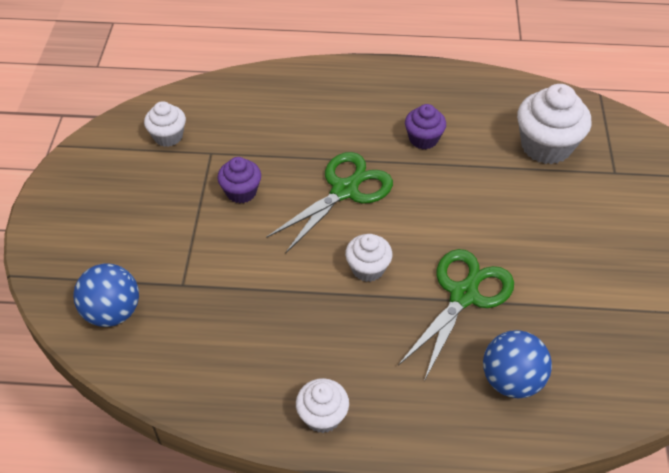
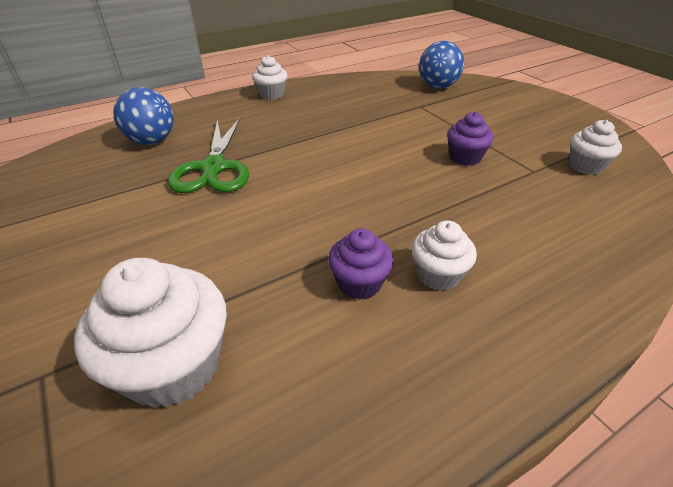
camera: 145 degrees right, 10 degrees down
green scissors [266,152,393,254] -> none
white cupcake [345,234,392,282] -> white cupcake moved to [412,220,477,291]

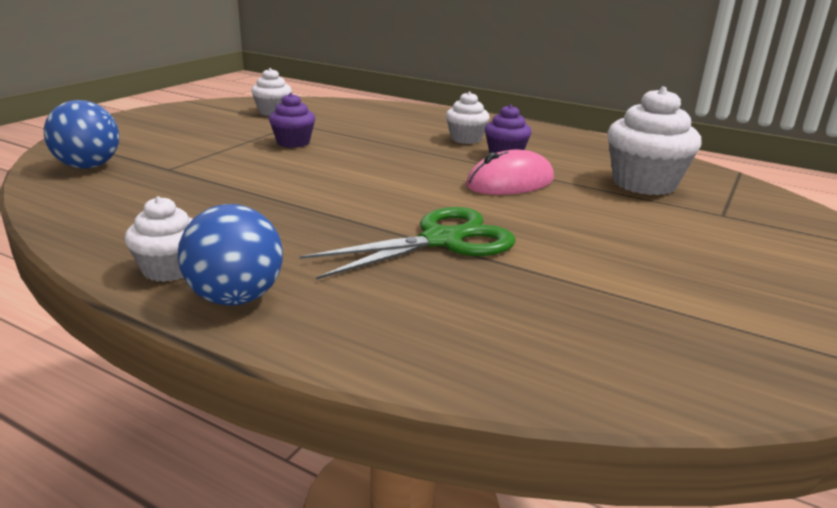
camera: 120 degrees left, 15 degrees down
blue ball [113,87,174,145] -> blue ball moved to [178,204,283,306]
none -> pink mouse [466,149,554,195]

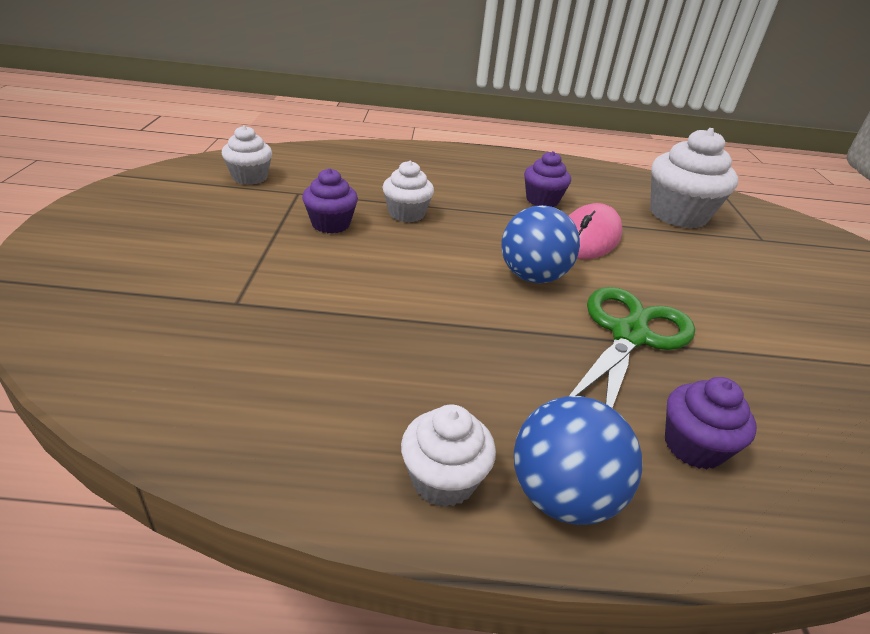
camera: 30 degrees left, 10 degrees up
blue ball [44,100,119,169] -> blue ball moved to [501,205,580,283]
white cupcake [446,91,490,144] -> white cupcake moved to [382,161,434,222]
none -> purple cupcake [665,377,757,470]

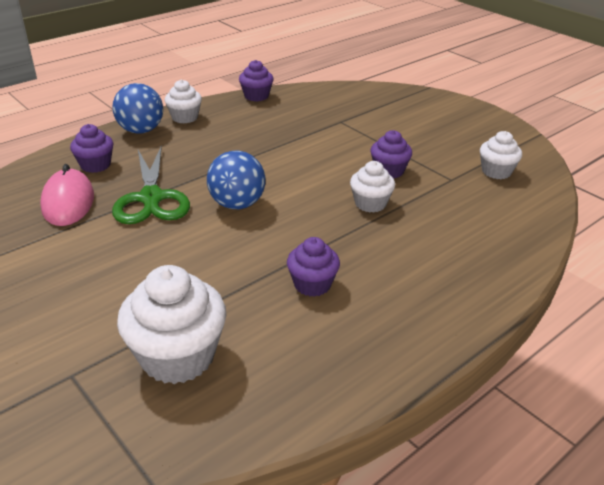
camera: 140 degrees right, 0 degrees up
pink mouse [569,203,623,259] -> pink mouse moved to [40,164,94,226]
none -> purple cupcake [239,60,273,102]

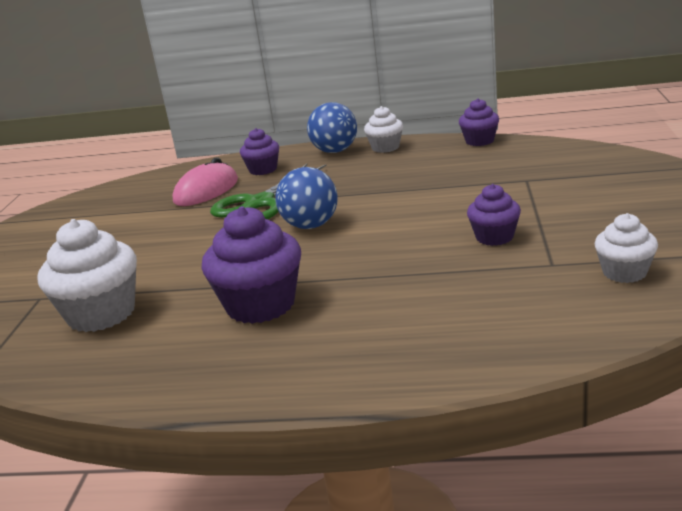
camera: 50 degrees right, 10 degrees down
purple cupcake [287,237,340,297] -> purple cupcake [201,206,301,324], size x1.73
white cupcake [350,161,395,213] -> none

